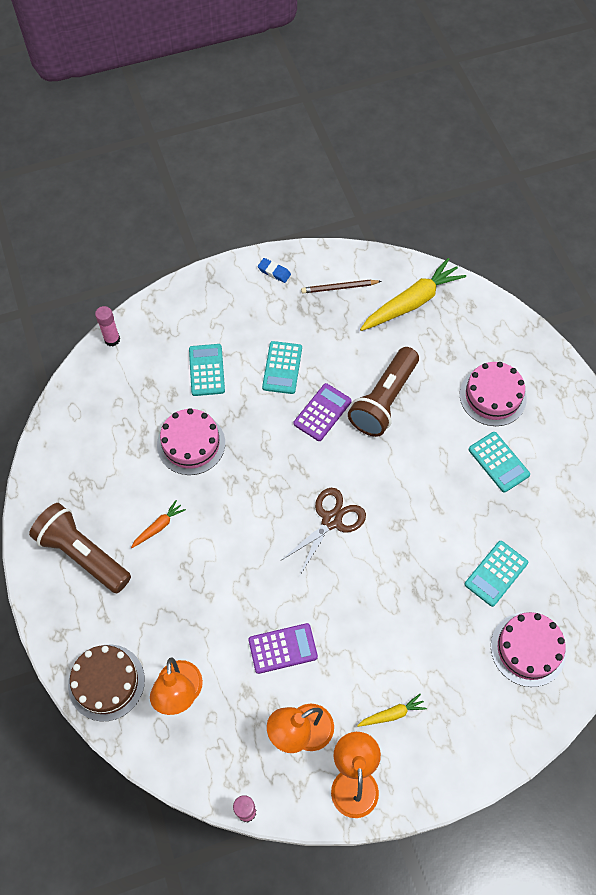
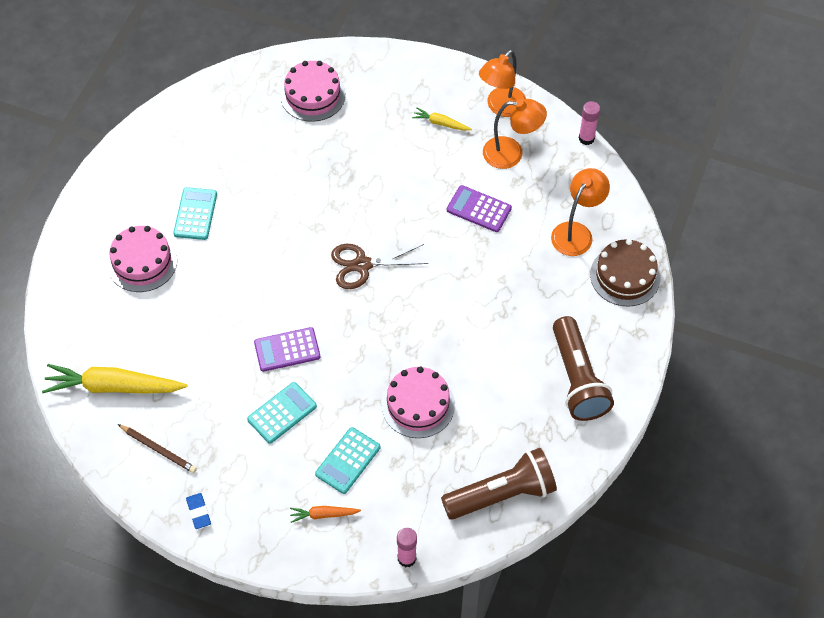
camera: 140 degrees left, 5 degrees down
orange carrot [131,500,186,548] -> orange carrot moved to [290,506,361,523]
brown flashlight [348,347,419,437] -> brown flashlight moved to [441,448,557,520]
turquoise calculator [465,541,528,607] -> none

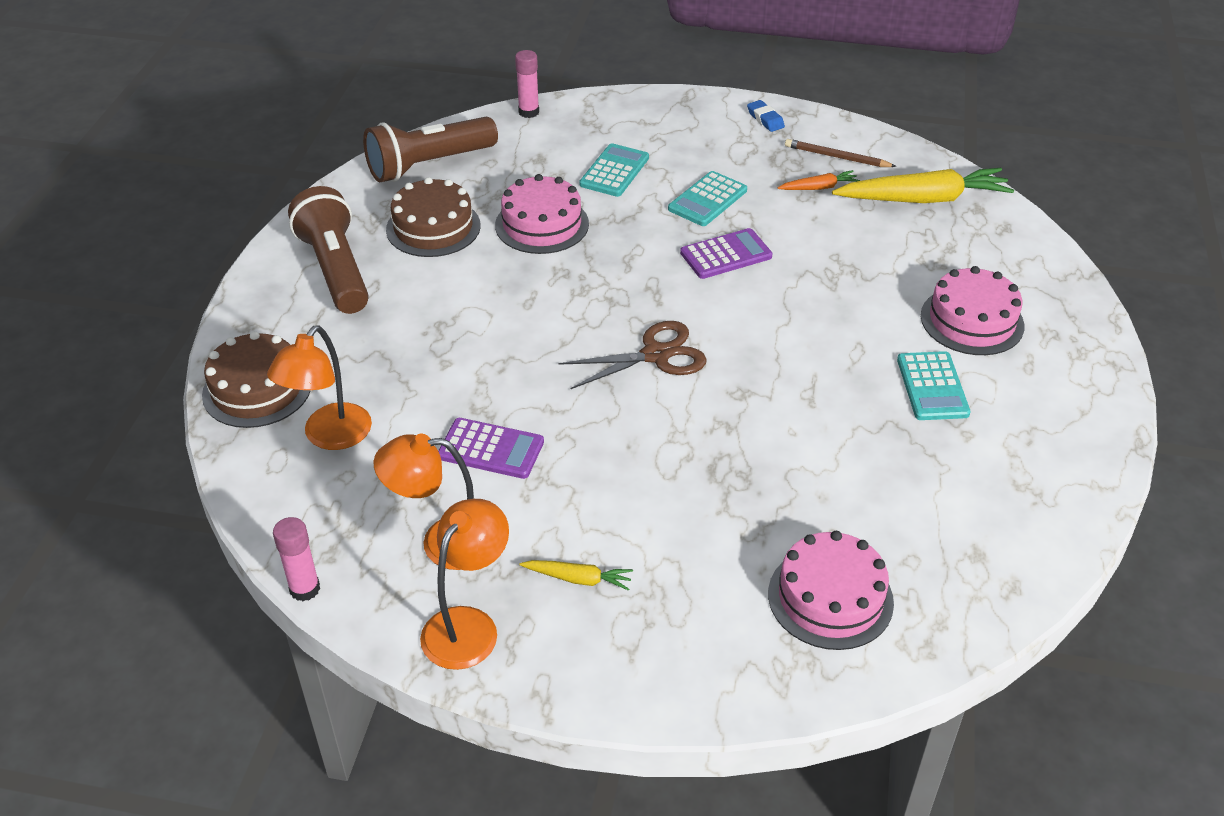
camera: 170 degrees right, 15 degrees down
orange carrot [290,506,361,523] -> orange carrot moved to [777,170,860,190]
none -> brown cake [386,177,481,257]

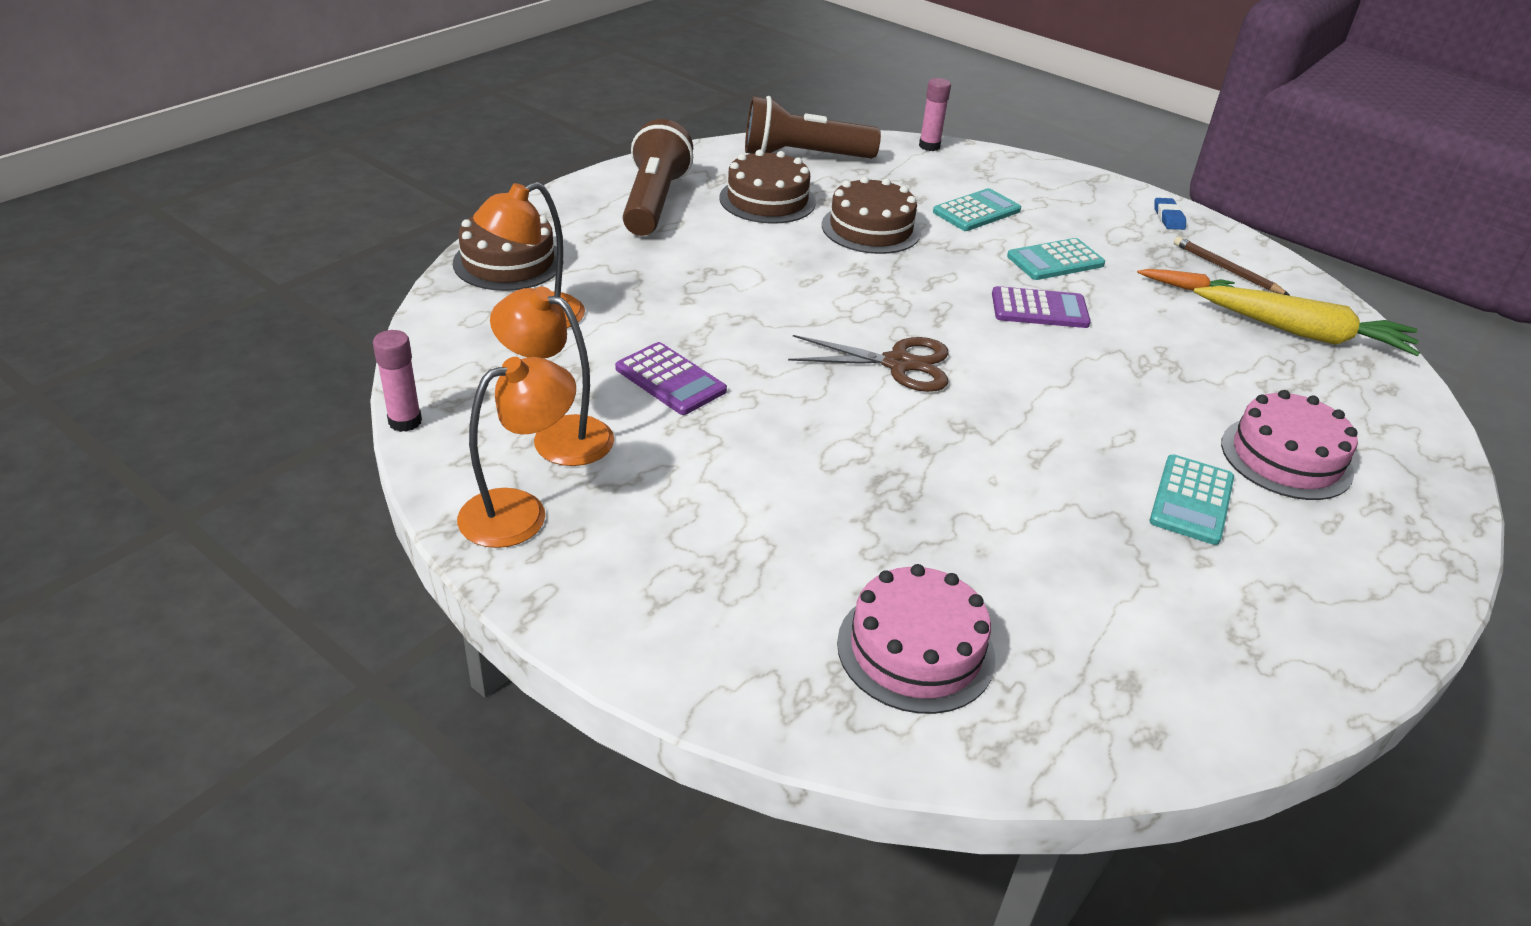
camera: 25 degrees right, 5 degrees down
pink cake [495,174,589,254] -> brown cake [822,176,921,254]
yellow carrot [519,560,633,591] -> none

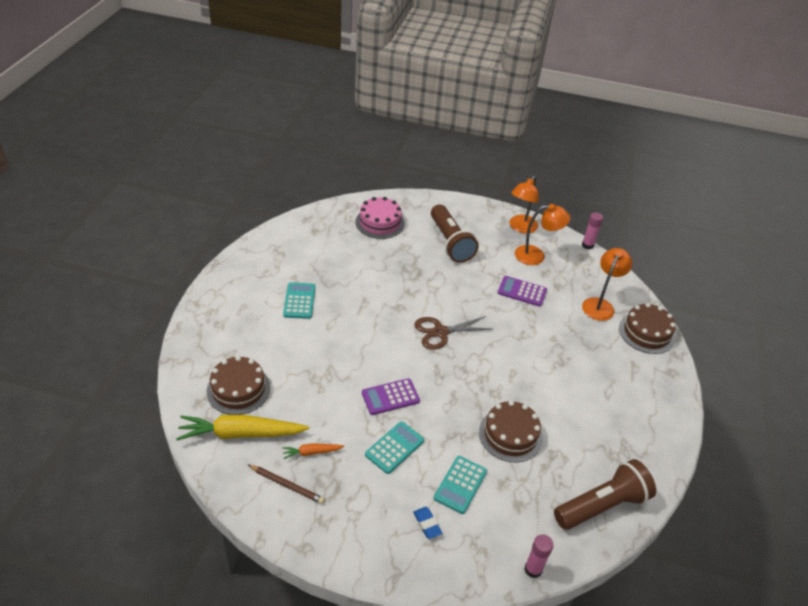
camera: 155 degrees right, 5 degrees up
brown flashlight [623,119,693,236] -> brown flashlight moved to [431,204,479,263]
brown cake [719,149,816,224] -> brown cake moved to [207,356,270,415]
blue eraser [1154,198,1186,230] -> blue eraser moved to [413,507,442,539]
pink cake [1221,390,1358,500] -> none

